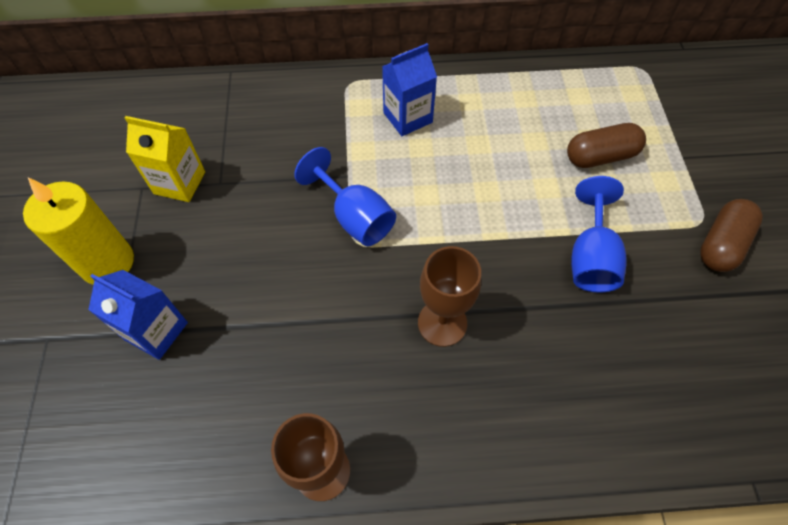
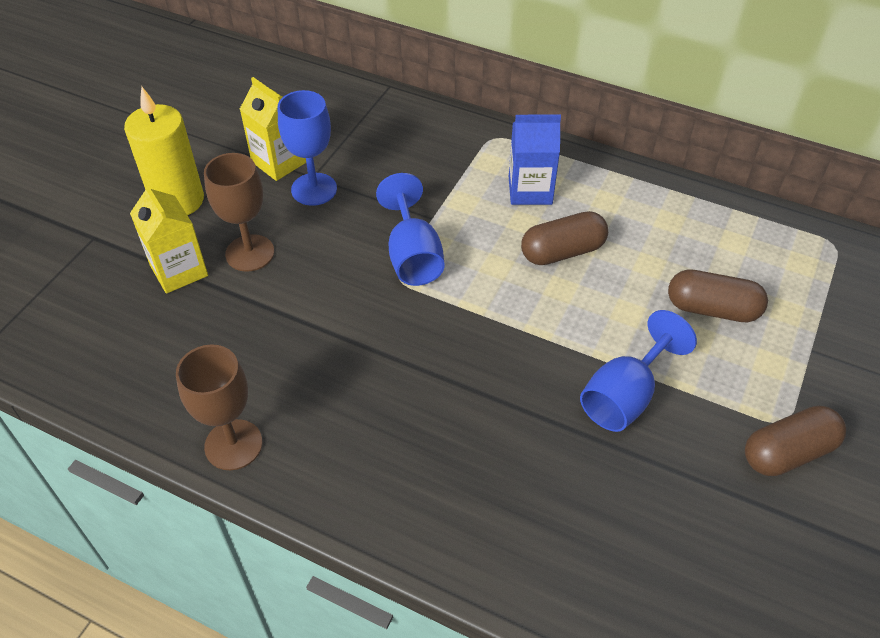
camera: 30 degrees right, 10 degrees down
blue carton [88,270,188,360] -> yellow carton [130,182,208,294]
brown goblet [418,246,481,347] -> brown goblet moved to [204,153,274,272]
none -> blue goblet [278,90,337,206]
none -> brown capsule [521,211,608,265]

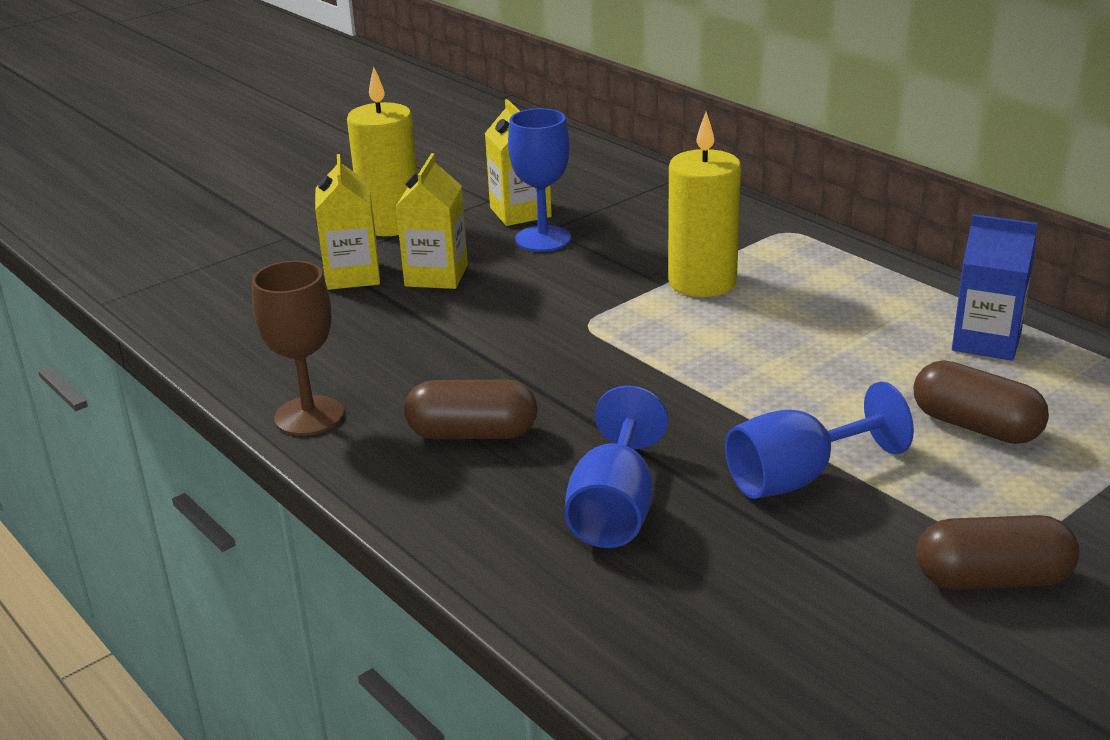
camera: 25 degrees right, 20 degrees down
brown goblet [204,153,274,272] -> yellow carton [395,153,468,289]
blue goblet [376,173,444,286] -> blue goblet moved to [564,385,668,548]
blue carton [509,114,561,205] -> blue carton moved to [952,214,1038,361]
brown capsule [521,211,608,265] -> brown capsule moved to [404,380,538,439]
none -> yellow candle [668,112,741,297]

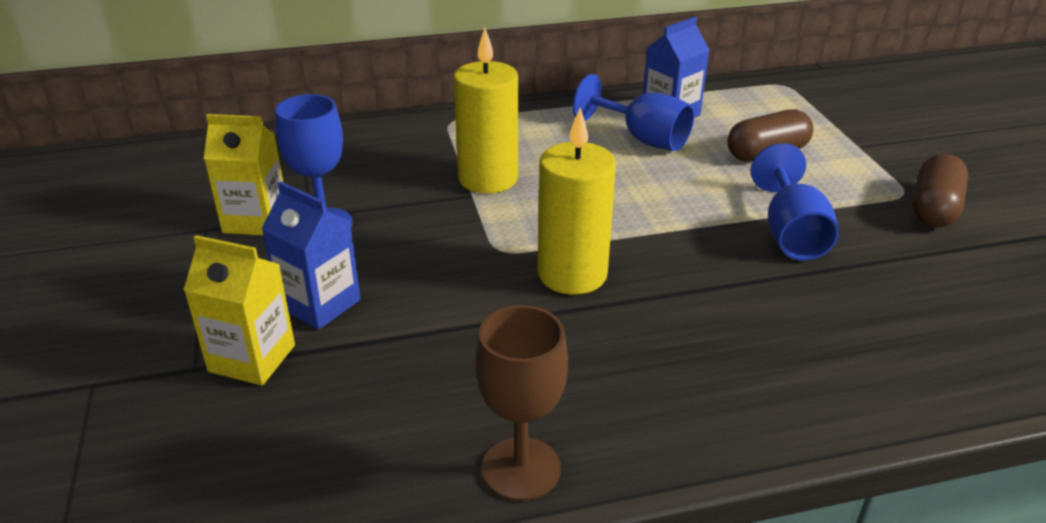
camera: 65 degrees left, 5 degrees up
yellow candle [347,67,418,236] -> yellow candle moved to [538,108,616,295]
yellow carton [395,153,468,289] -> blue carton [261,181,361,330]
brown capsule [404,380,538,439] -> none
blue goblet [564,385,668,548] -> blue goblet moved to [573,74,694,151]

